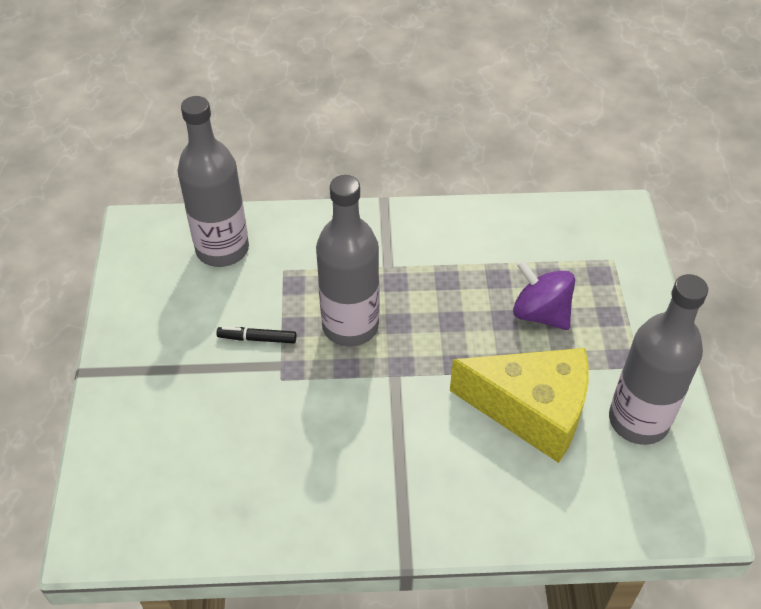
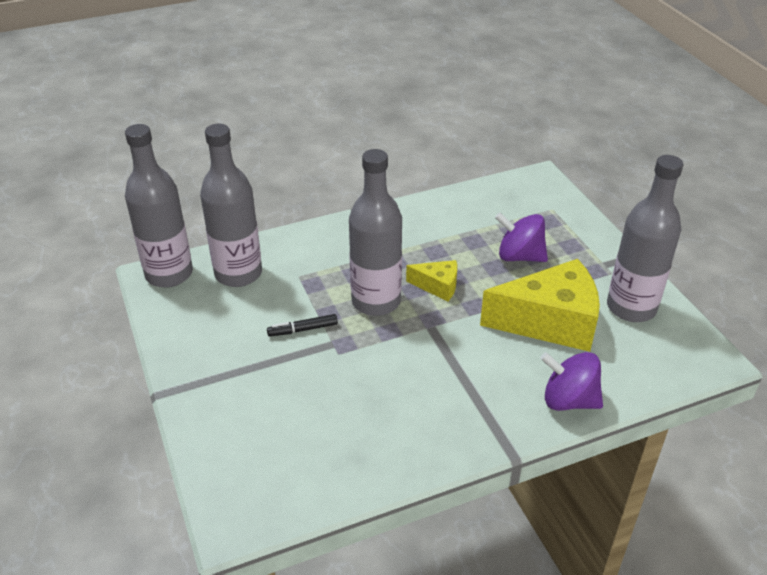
camera: 20 degrees left, 10 degrees down
none -> grey bottle [125,124,193,288]
none -> yellow cheese [406,260,457,301]
none -> purple spinning top [540,352,603,411]

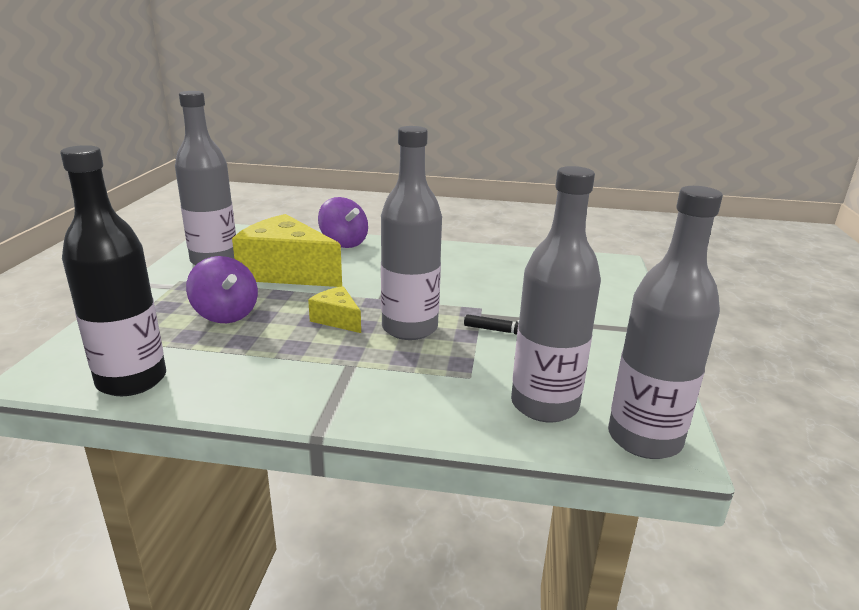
camera: 150 degrees left, 15 degrees down
none -> black bottle [60,145,166,396]

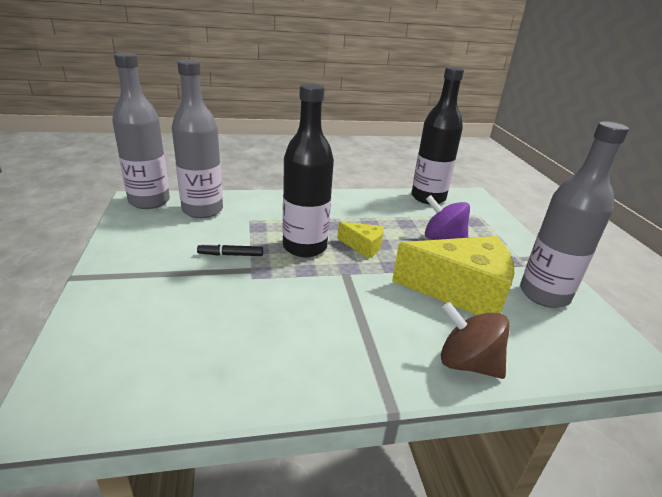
camera: 160 degrees right, 5 degrees up
purple spinning top [318,197,368,248] -> brown spinning top [441,302,510,379]
grey bottle [381,126,442,340] -> black bottle [283,83,334,258]

